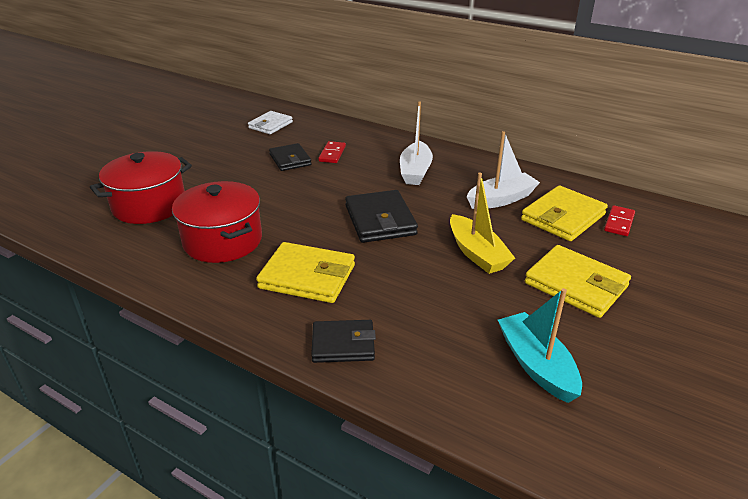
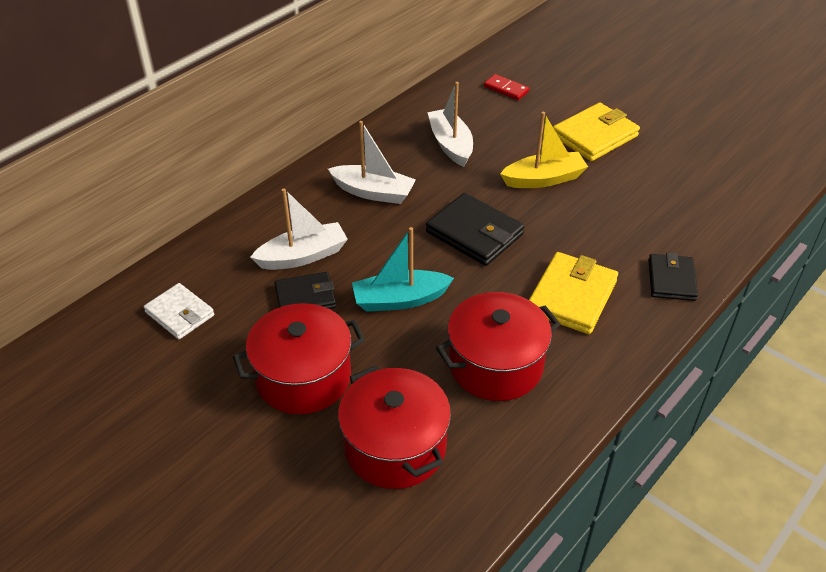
camera: 80 degrees left, 10 degrees up
red domino [318,141,346,163] -> white boat [250,189,348,270]
black wallet [345,190,418,243] -> black wallet turned 45 degrees clockwise [426,193,524,266]
turquoise boat [498,288,582,403] -> turquoise boat moved to [352,227,454,312]
yellow wallet [521,186,608,241] -> none
none -> red pot [233,303,365,414]

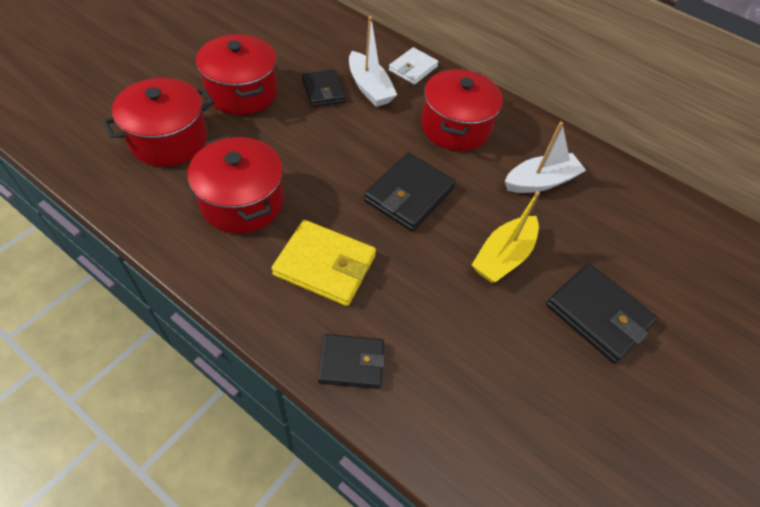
camera: 80 degrees right, 10 degrees up
white wallet [144,283,214,339] -> white wallet moved to [389,47,439,85]
white boat [328,121,416,204] -> red pot [421,69,503,151]
turquoise boat [352,227,454,312] -> none
red domino [484,74,529,100] -> none
yellow boat [500,112,588,188] -> yellow boat turned 60 degrees clockwise [472,191,540,283]
yellow wallet [553,103,640,161] -> black wallet [546,263,657,364]

